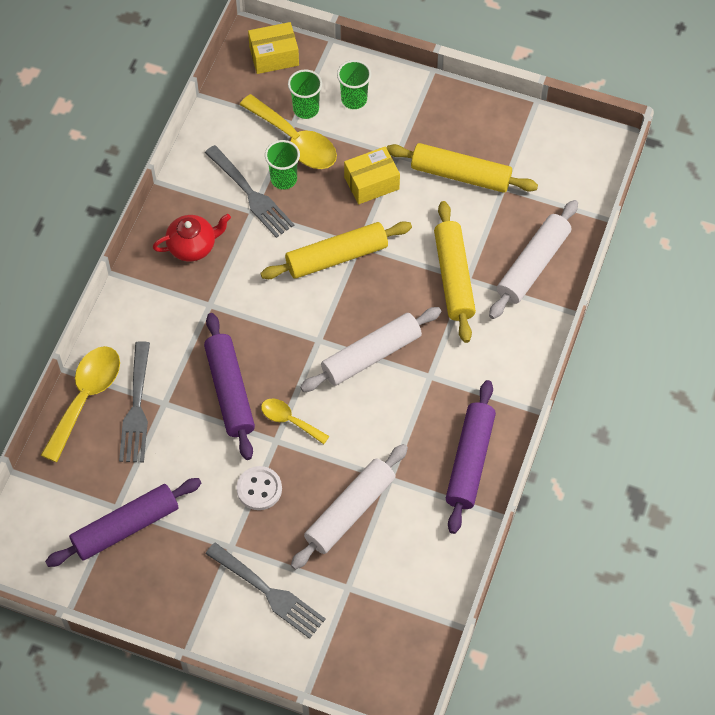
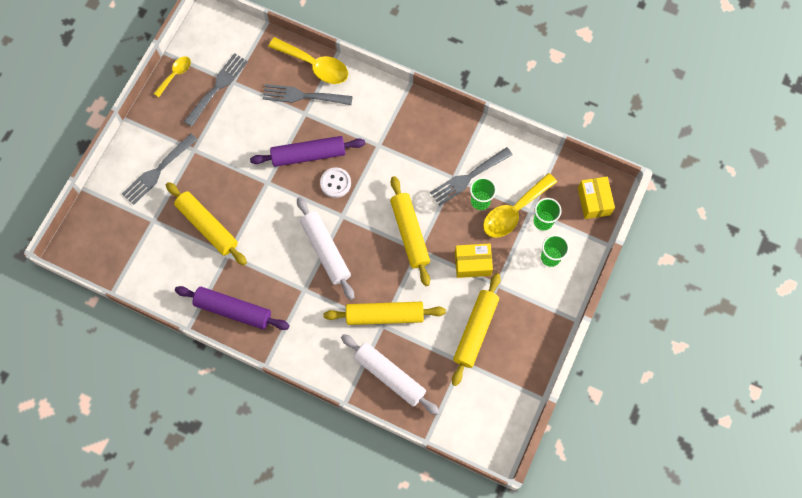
camera: 95 degrees right, 10 degrees up
purple rolling pin [45,478,201,567] -> grey fork [184,53,248,127]
red teapot [153,214,231,261] -> none
white button [236,466,282,510] -> white button moved to [320,167,351,198]
yellow spoon [261,398,329,444] -> yellow spoon moved to [154,56,191,97]
white rolling pin [291,444,408,570] -> yellow rolling pin [166,182,247,265]
yellow box [344,146,400,204] -> yellow box turned 75 degrees counterclockwise [455,244,493,278]

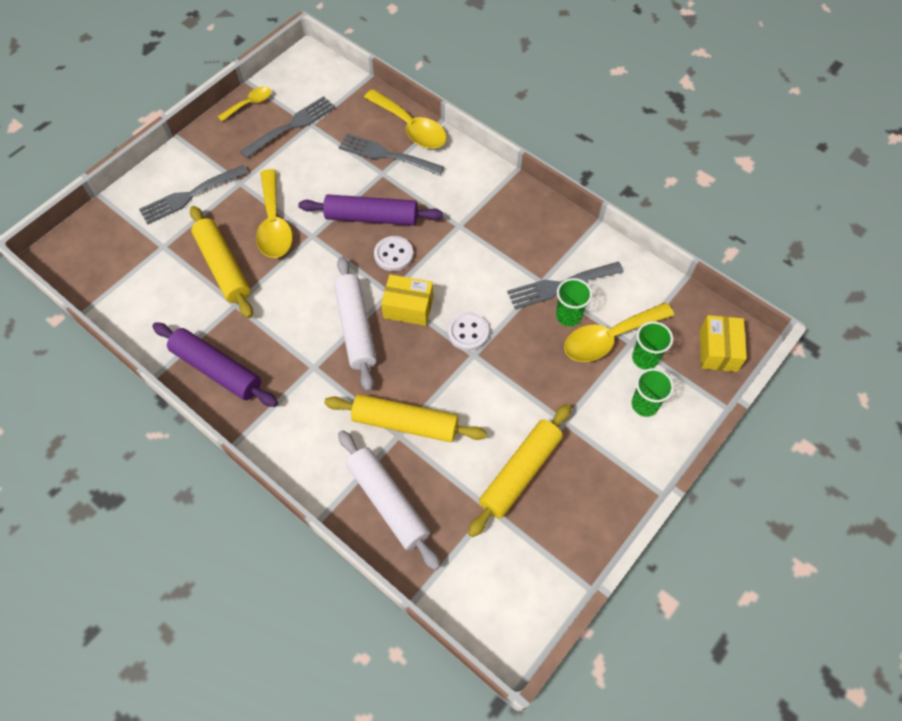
camera: 15 degrees right, 10 degrees down
yellow rolling pin [390,176,430,286] -> white button [448,312,489,351]
yellow box [455,244,493,278] -> yellow box moved to [381,274,434,326]
none -> yellow spoon [256,169,293,258]

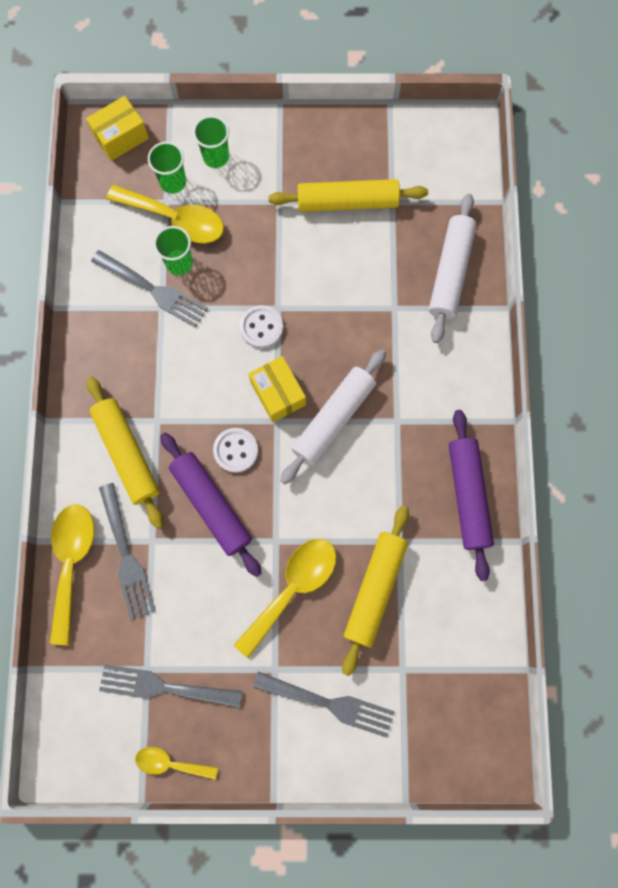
camera: 130 degrees left, 15 degrees up
yellow rolling pin [324,394,487,442] -> yellow rolling pin moved to [87,377,163,529]

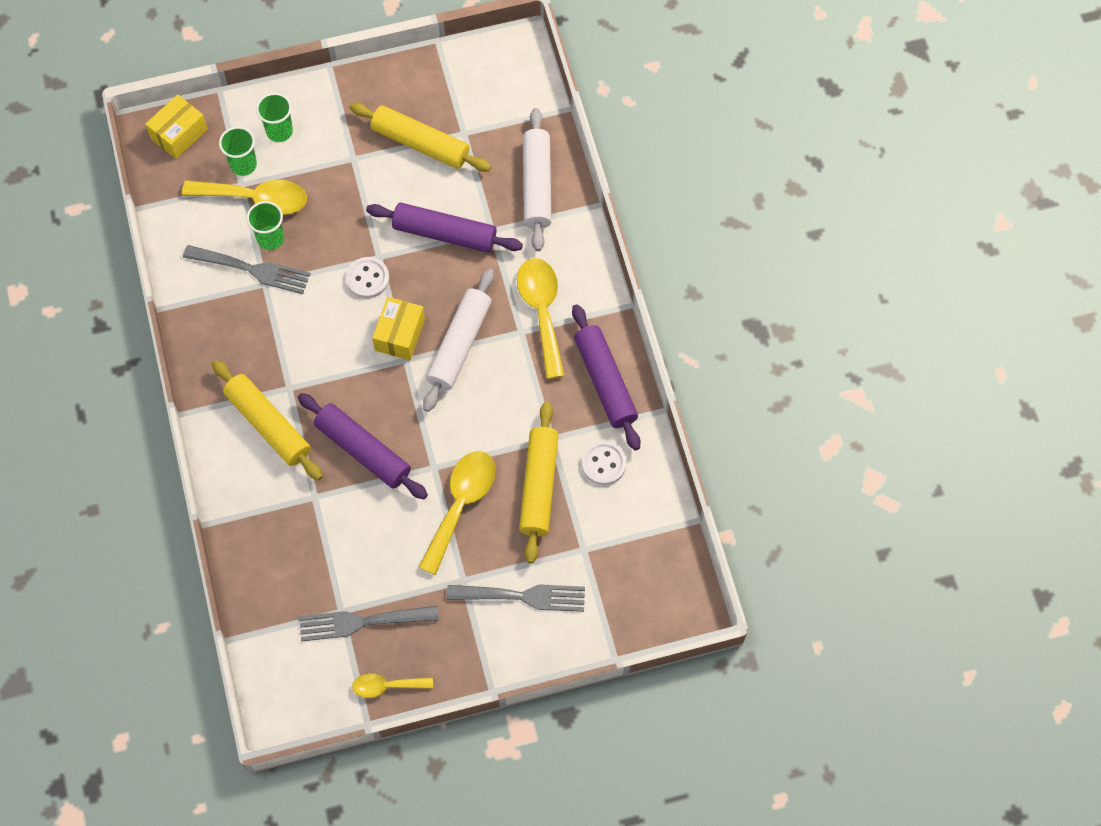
camera: 15 degrees left, 10 degrees down
yellow spoon [50,504,94,645] -> yellow spoon moved to [517,258,565,379]
grey fork [99,483,156,620] -> none
white button [213,428,258,473] -> white button moved to [581,441,627,485]
yellow box [249,356,306,422] -> yellow box turned 60 degrees clockwise [372,297,425,360]
yellow rolling pin [268,179,428,212] -> yellow rolling pin turned 45 degrees clockwise [349,103,491,172]
none -> purple rolling pin [366,203,523,253]

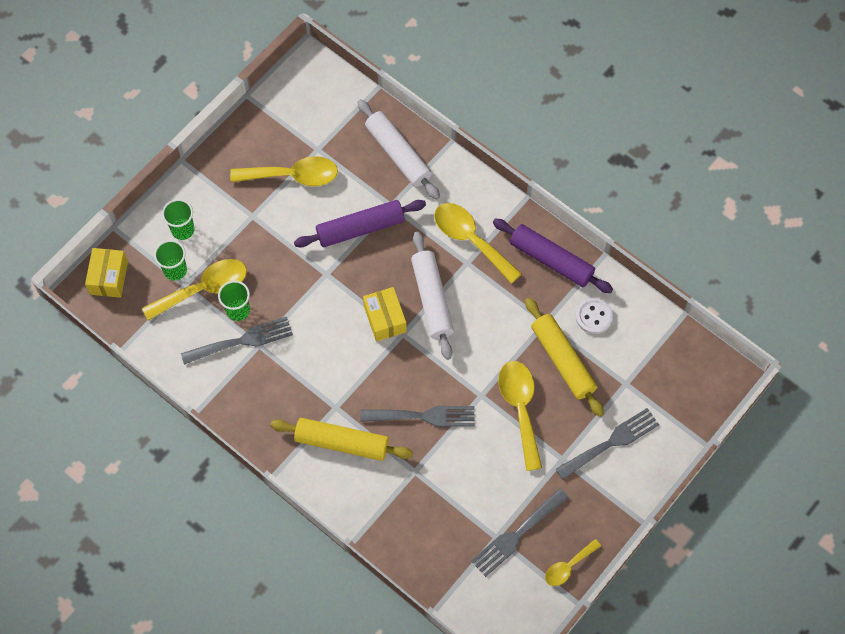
camera: 35 degrees left, 0 degrees up
purple rolling pin [298,393,428,499] -> grey fork [360,406,475,427]
white button [346,257,389,298] -> none
yellow rolling pin [349,103,491,172] -> yellow spoon [230,156,338,186]

